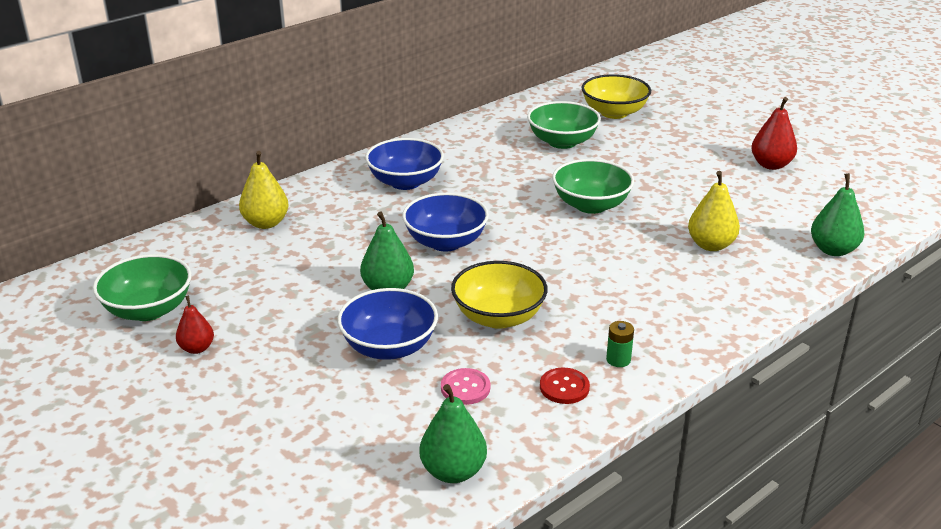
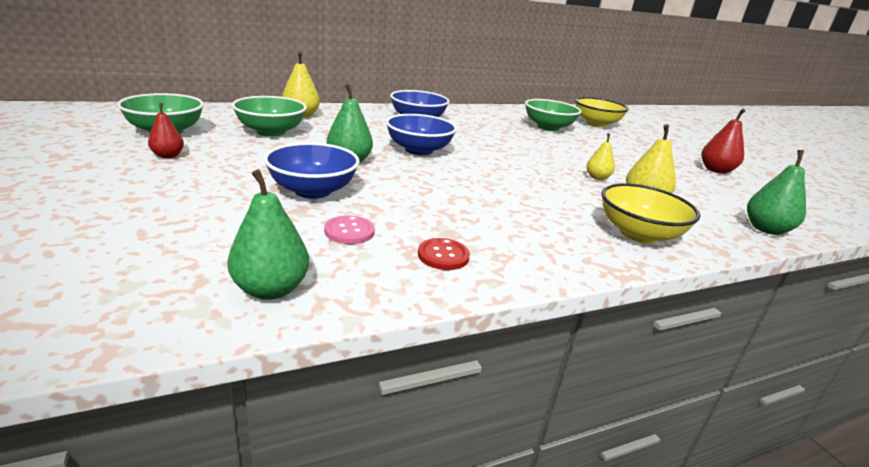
camera: 15 degrees right, 5 degrees down
yellow bowl [451,261,548,329] -> yellow bowl moved to [601,183,700,243]
green bowl [552,159,634,214] -> green bowl moved to [232,96,307,136]
green battery [606,321,634,367] -> none
none -> yellow pear [587,133,615,180]

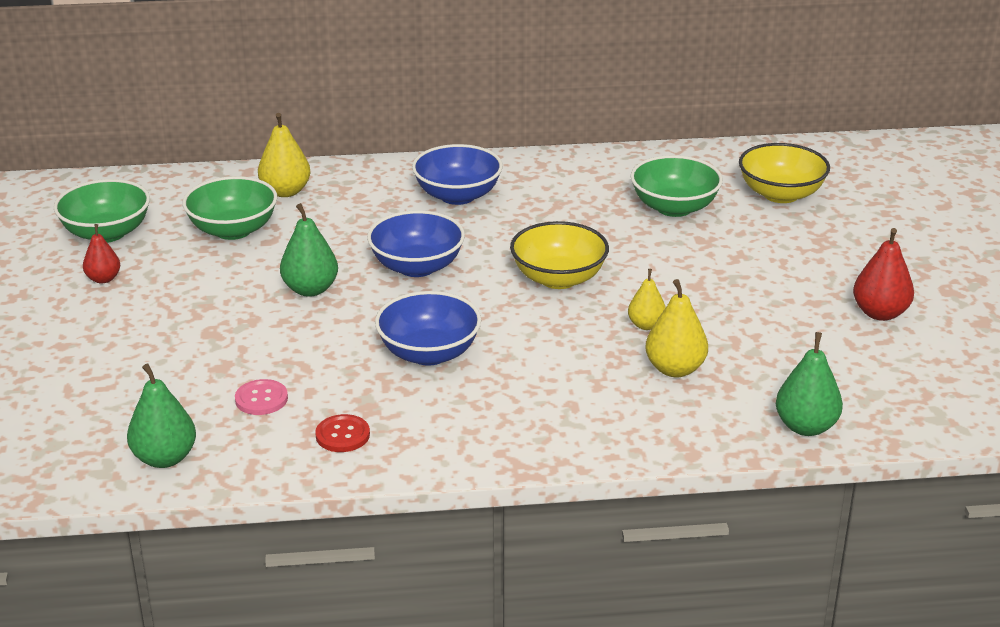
camera: 20 degrees right, 5 degrees up
blue bowl [264,142,360,199] -> blue bowl moved to [375,291,481,366]
yellow bowl [601,183,700,243] -> yellow bowl moved to [510,221,609,289]

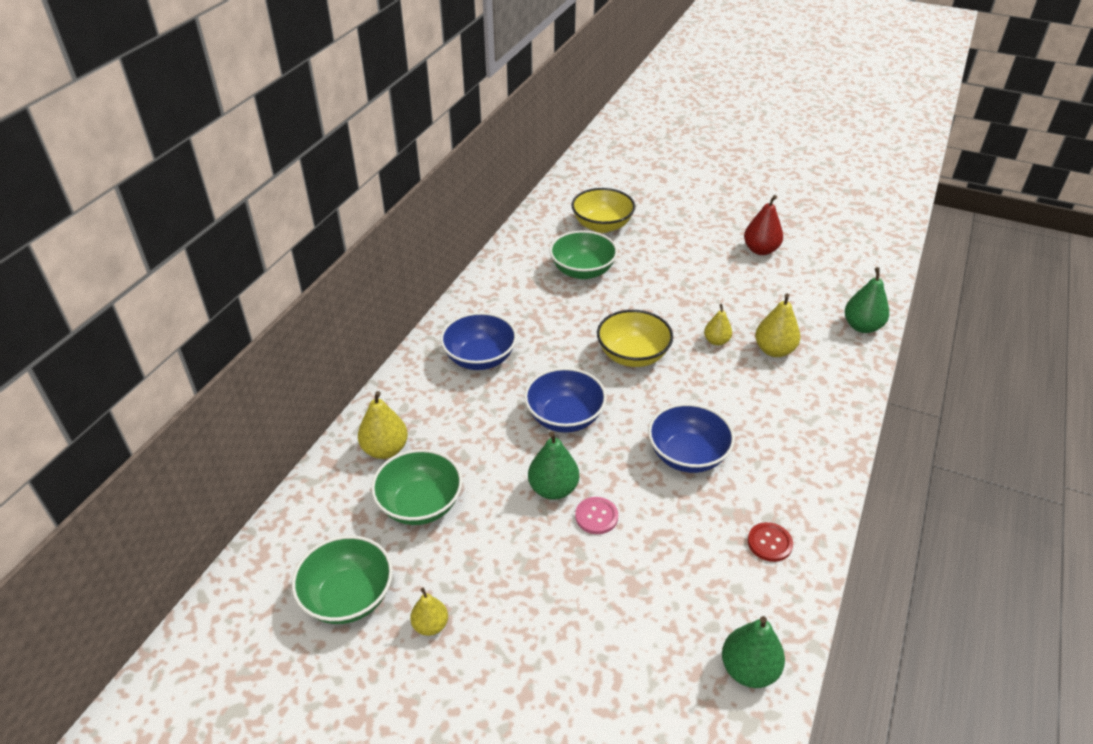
camera: 60 degrees left, 10 degrees up
red pear [83,224,120,283] -> yellow pear [410,588,448,636]
pink button [235,379,288,415] -> pink button moved to [575,497,618,534]

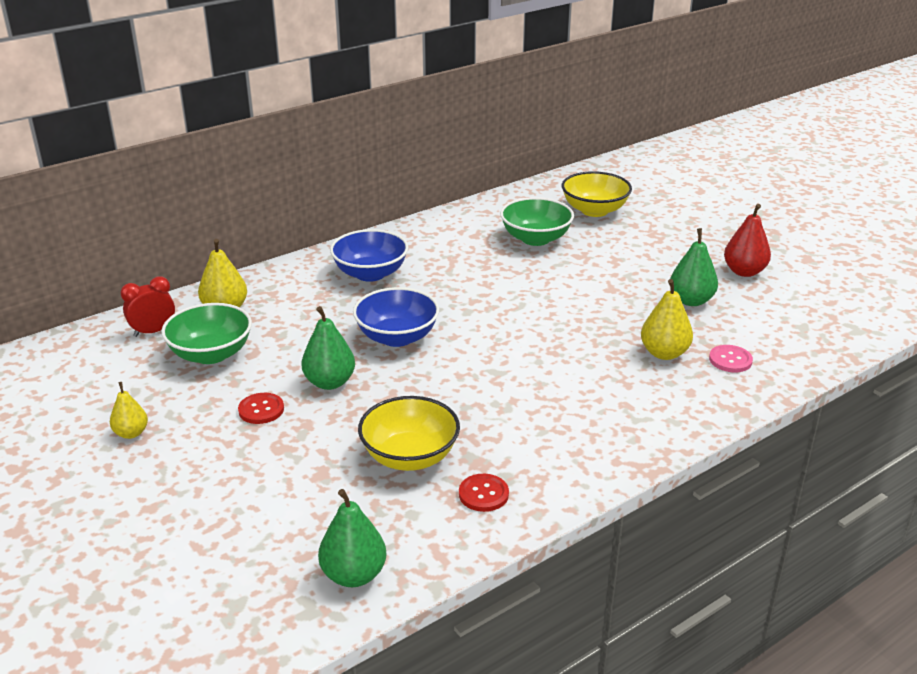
camera: 30 degrees right, 10 degrees down
green bowl [292,535,393,624] -> none
pink button [575,497,618,534] -> pink button moved to [709,345,753,372]
yellow bowl [597,310,673,367] -> yellow bowl moved to [358,396,460,471]
blue bowl [648,403,735,473] -> none
yellow pear [704,304,732,346] -> none
green pear [845,267,889,333] -> green pear moved to [670,228,718,306]
none -> red clock [120,276,175,337]
none -> red button [238,393,284,424]

